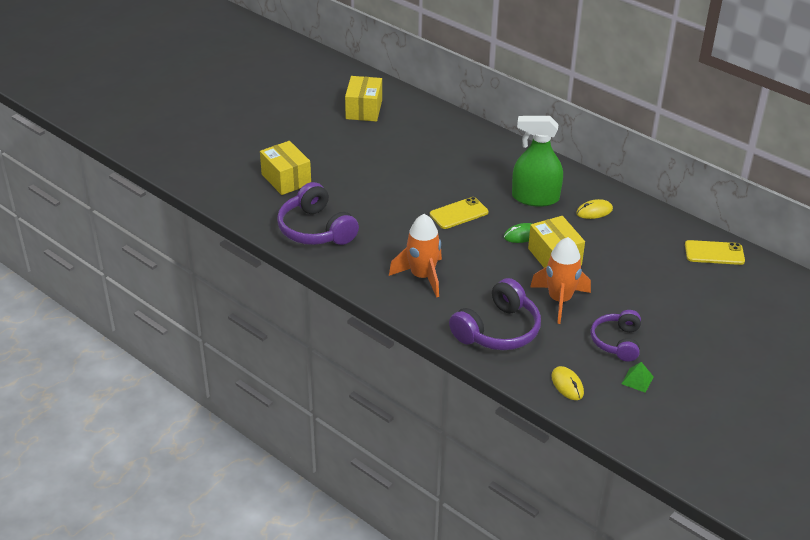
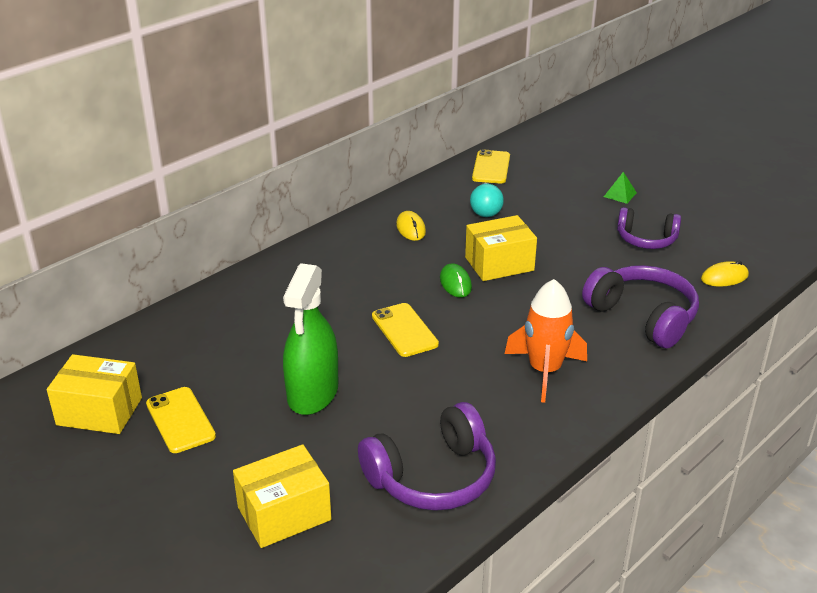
camera: 85 degrees left, 5 degrees down
green spray bottle [512,116,563,207] -> green spray bottle moved to [283,263,338,415]
orange rocket [530,237,591,324] -> none
green pyramid [622,362,654,393] -> green pyramid moved to [604,172,637,204]
none -> yellow phone [146,387,216,453]
none -> turquoise light bulb [470,183,504,217]

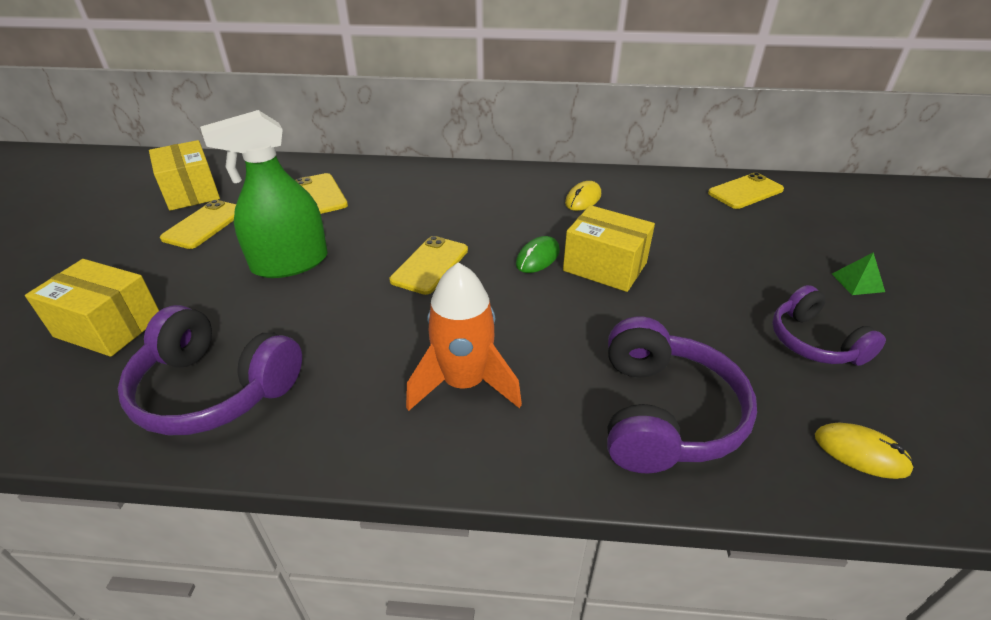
camera: 50 degrees right, 5 degrees up
turquoise light bulb [470,183,504,217] -> none
none -> yellow phone [295,173,348,214]

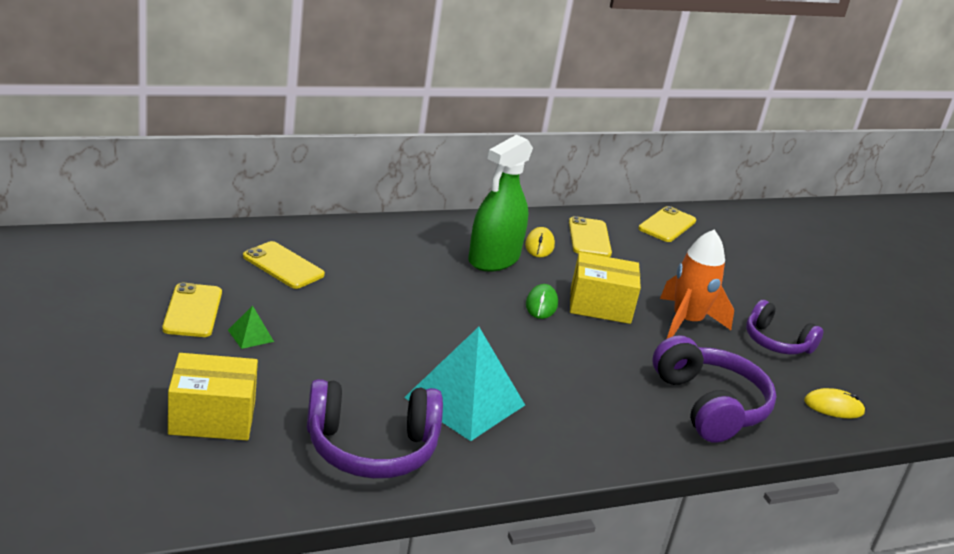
camera: 30 degrees left, 10 degrees down
yellow box [149,140,220,211] -> none
green spray bottle [200,110,328,278] -> green spray bottle moved to [468,134,533,272]
yellow phone [389,236,468,295] -> yellow phone moved to [569,216,612,257]
orange rocket [406,262,522,411] -> orange rocket moved to [660,230,734,339]
green pyramid [832,252,885,295] -> green pyramid moved to [228,305,274,349]
none -> turquoise pyramid [404,327,525,441]

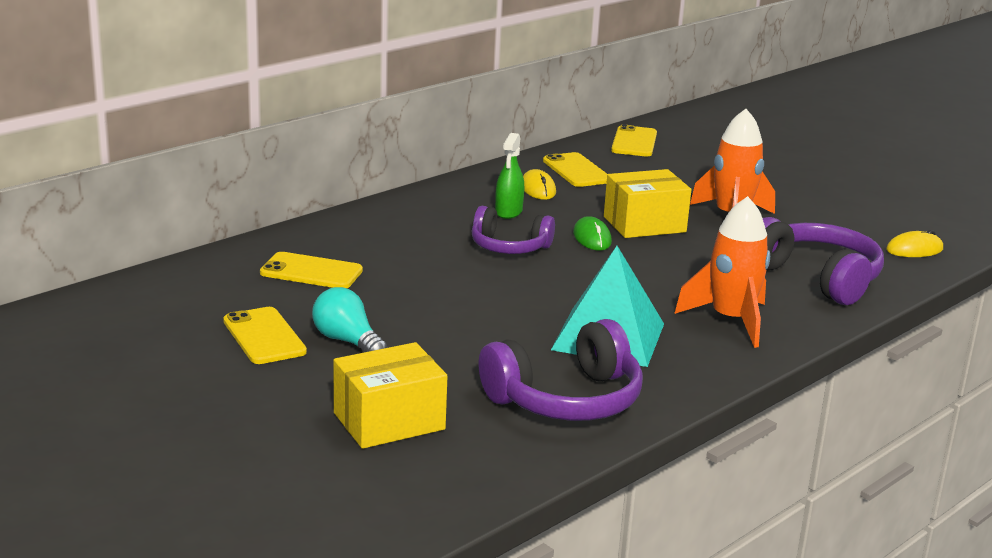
camera: 20 degrees left, 5 degrees down
green pyramid [228,305,274,349] -> turquoise light bulb [312,287,387,352]
green spray bottle [468,134,533,272] -> green spray bottle [495,133,524,219], size x0.54
purple headphones [746,300,823,354] -> purple headphones moved to [472,206,555,254]
none -> orange rocket [674,196,770,348]

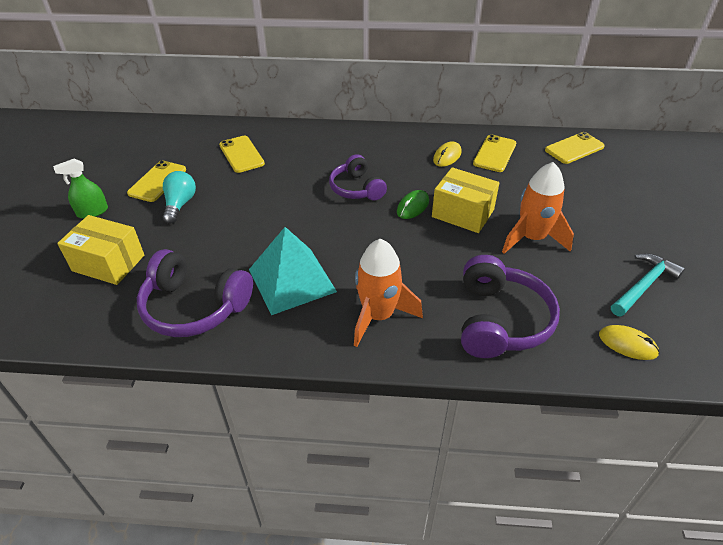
camera: 50 degrees right, 20 degrees up
green spray bottle [495,133,524,219] -> green spray bottle moved to [53,159,108,219]
none -> turquoise hammer [611,253,685,317]

